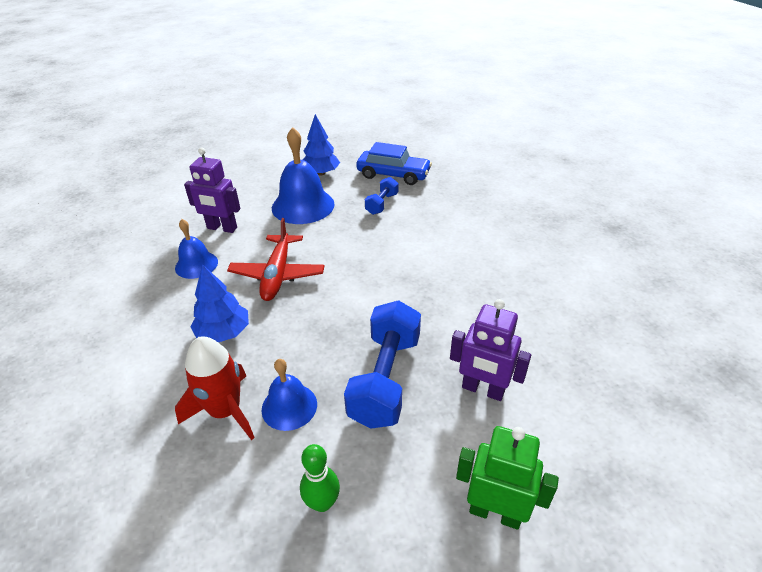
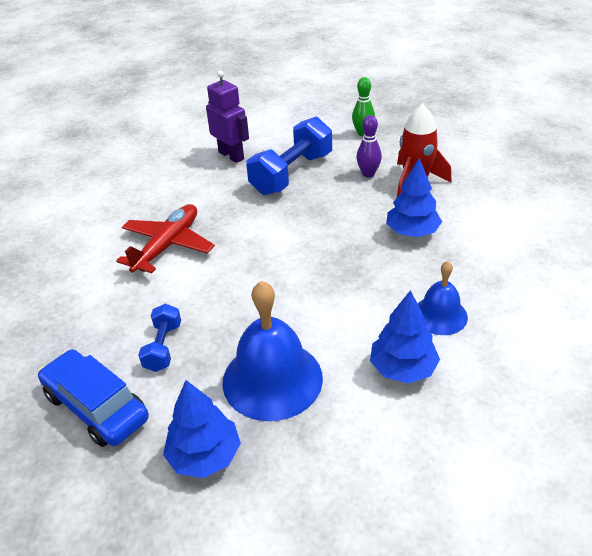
camera: 155 degrees left, 0 degrees up
purple robot [184,147,240,233] -> blue tree [370,290,440,383]
red plane [227,218,325,301] -> red plane moved to [116,204,215,273]
blue bell [262,359,317,431] -> purple bowling pin [356,115,382,177]
blue dumbbell [365,177,398,215] -> blue dumbbell turned 45 degrees counterclockwise [138,304,181,372]
green robot [456,426,559,529] -> none

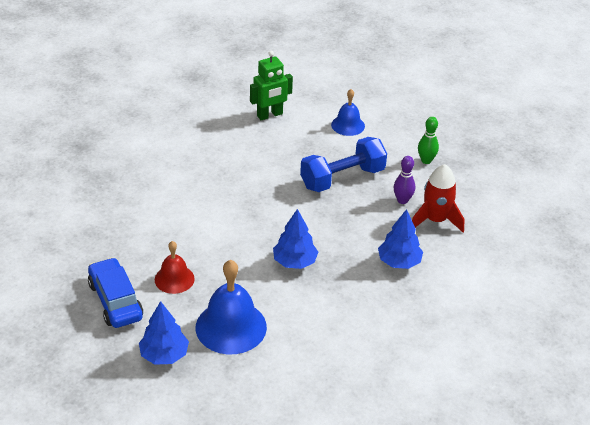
camera: 20 degrees right, 0 degrees up
red plane [116,204,215,273] -> none
blue dumbbell [138,304,181,372] -> red bell [155,241,195,294]
purple robot [206,70,249,163] -> none
blue tree [370,290,440,383] -> blue tree moved to [273,209,318,269]
blue bell [417,261,468,335] -> blue bell moved to [331,89,365,136]
none -> green robot [250,51,293,120]

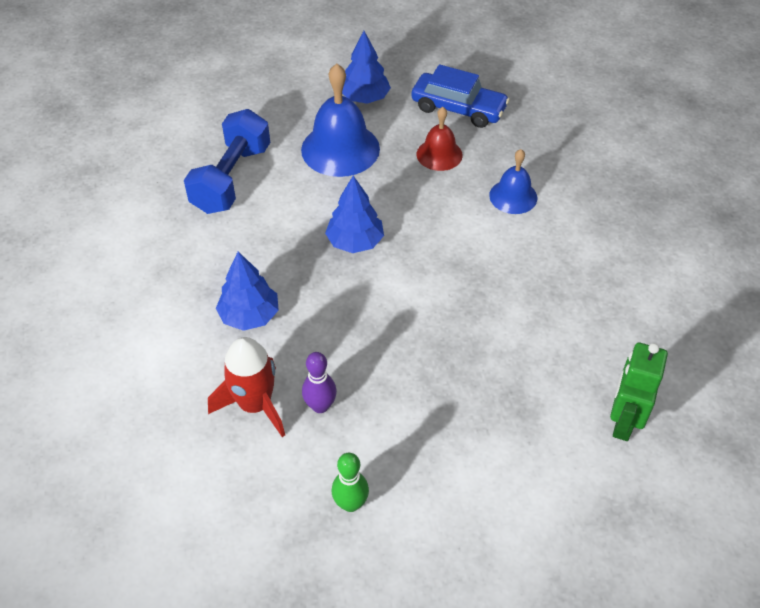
camera: 140 degrees right, 10 degrees up
blue dumbbell [300,137,387,192] -> blue dumbbell moved to [184,109,270,214]
blue bell [331,89,365,136] -> blue bell moved to [489,149,537,214]

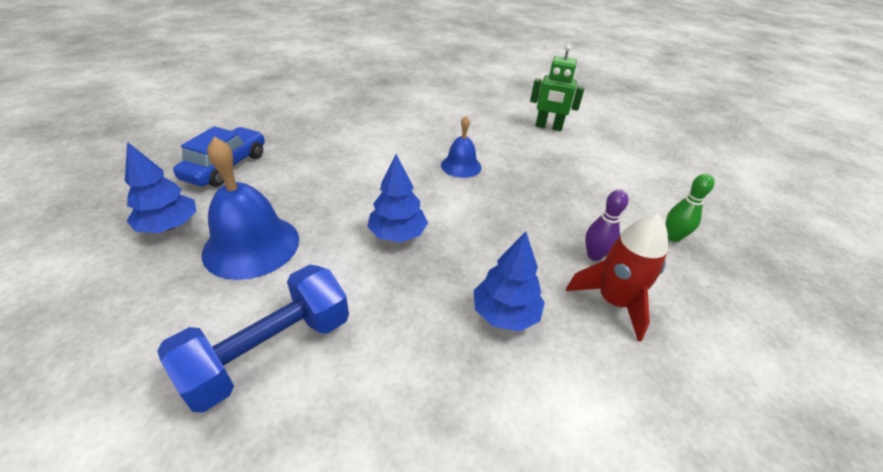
camera: 95 degrees left, 10 degrees down
blue dumbbell [184,109,270,214] -> blue dumbbell turned 60 degrees counterclockwise [157,264,349,412]
red bell [417,107,463,171] -> none
blue bell [489,149,537,214] -> blue bell moved to [441,116,481,178]

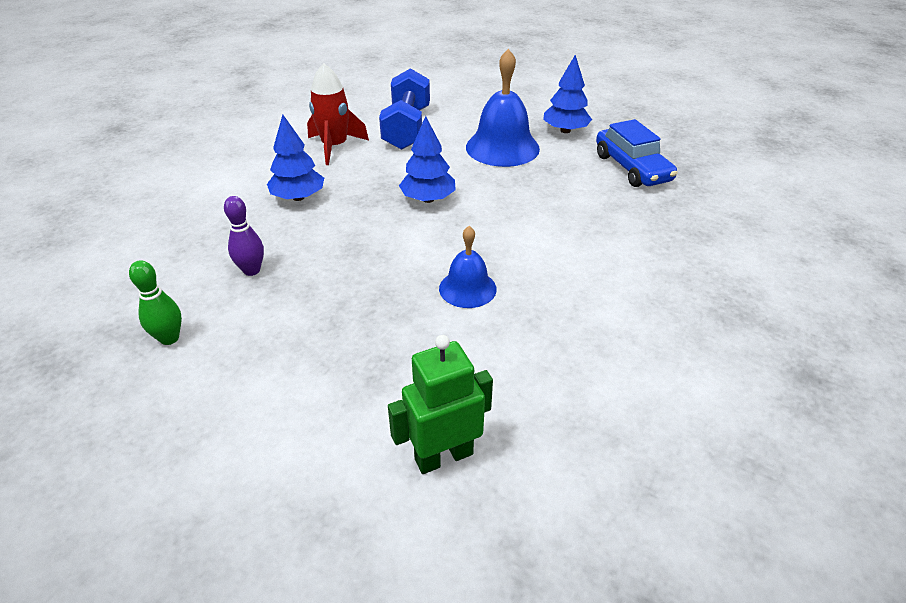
camera: 140 degrees right, 0 degrees up
red rocket [566,214,668,342] -> red rocket moved to [307,63,369,165]

